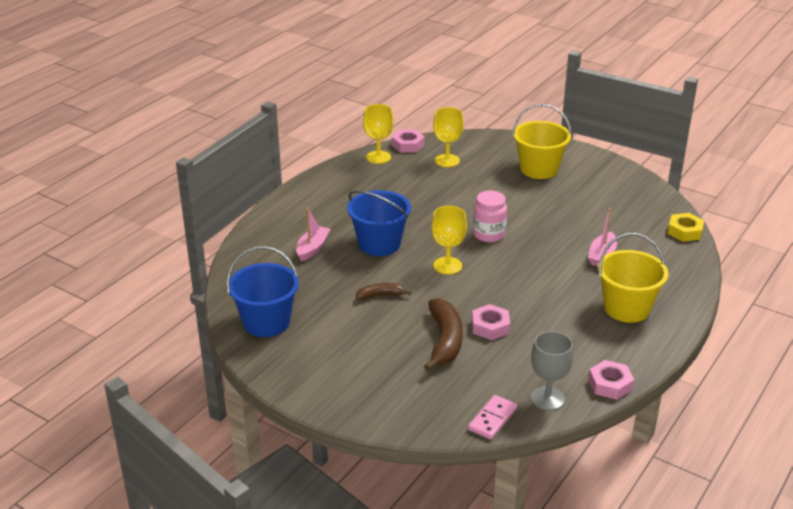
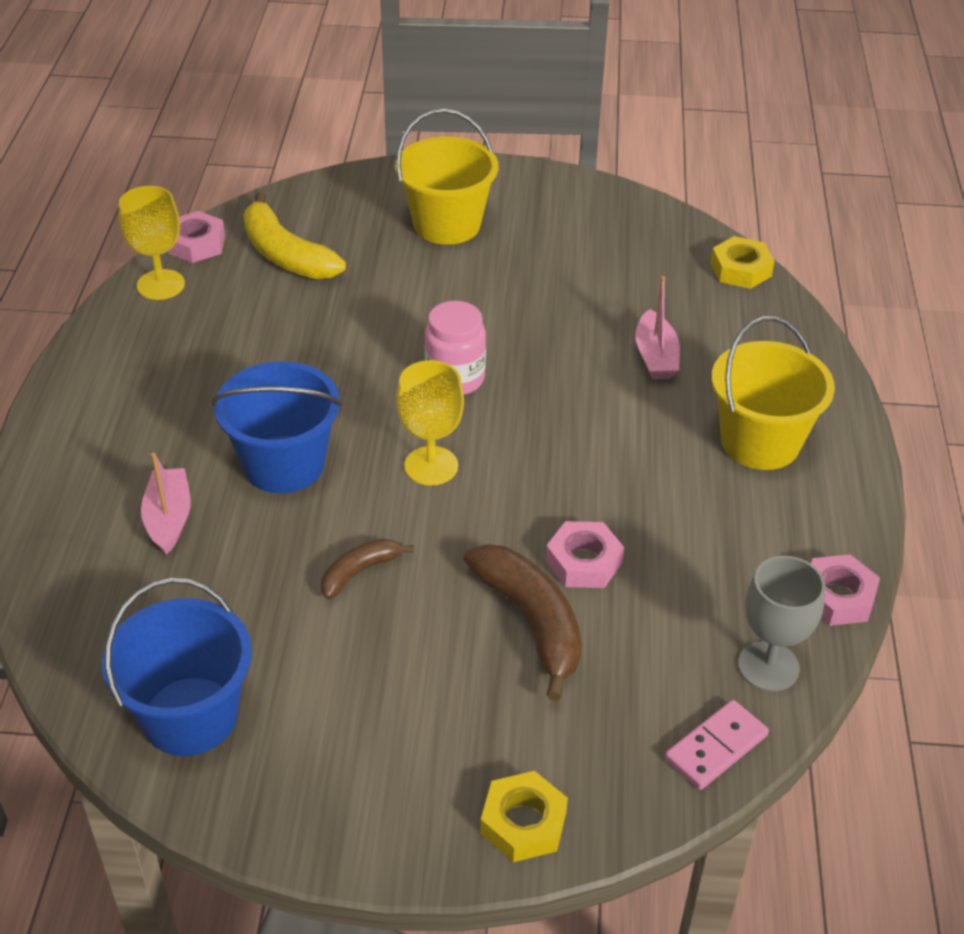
camera: 30 degrees left, 10 degrees up
yellow goblet [433,107,464,167] -> yellow banana [243,192,346,279]
pink domino [468,395,517,440] -> pink domino turned 45 degrees clockwise [665,700,769,790]
none -> yellow nut [480,771,568,862]

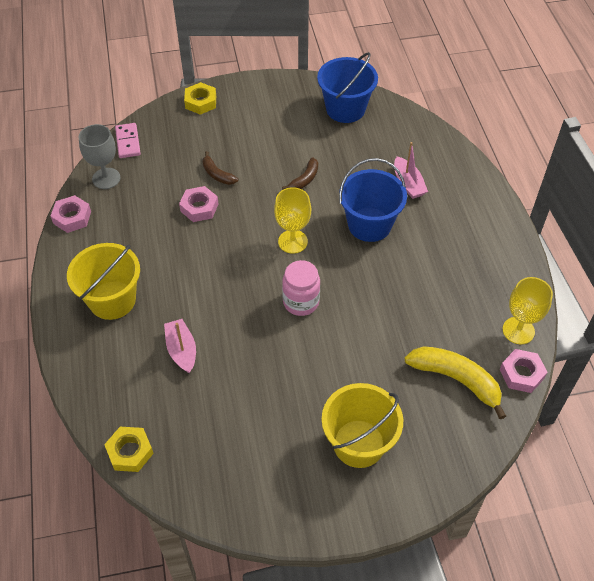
camera: 165 degrees right, 10 degrees up
brown banana [463,544,582,701] -> brown banana [202,151,238,185], size x0.55
pink domino [665,700,769,790] -> pink domino turned 45 degrees counterclockwise [115,123,141,158]

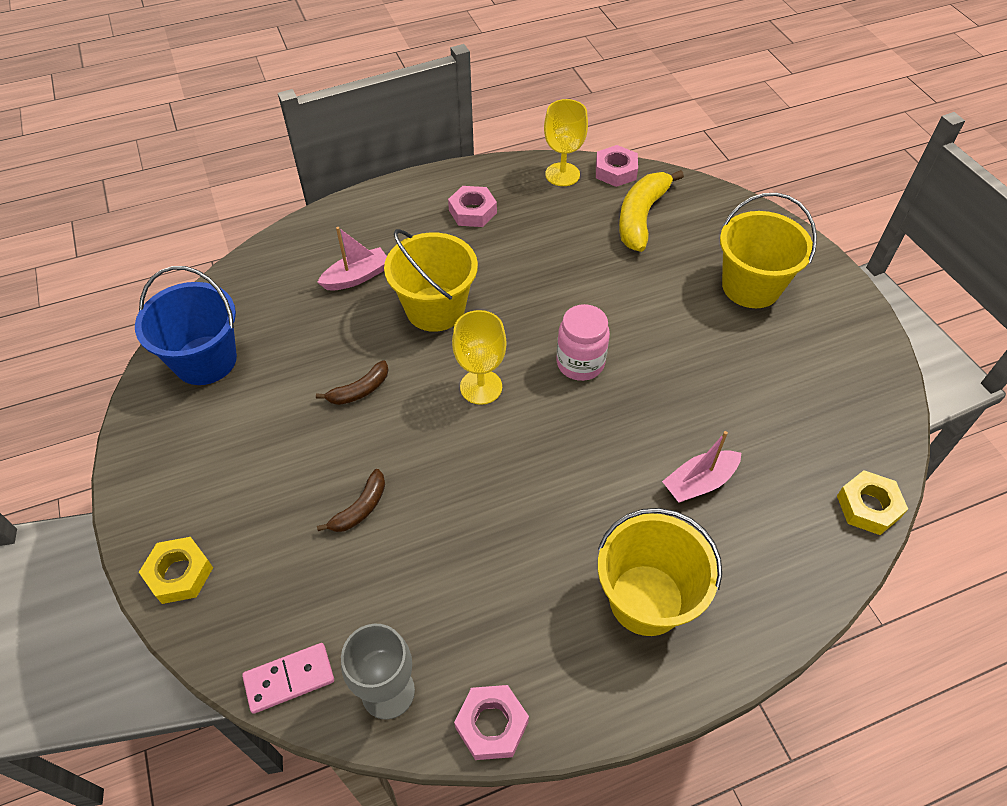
camera: 100 degrees left, 0 degrees up
pink nut [179,186,218,222] -> pink nut moved to [448,186,497,227]
brown banana [282,157,318,190] -> brown banana turned 120 degrees clockwise [316,360,388,405]
blue bucket [339,158,407,242] -> yellow bucket [384,229,478,332]

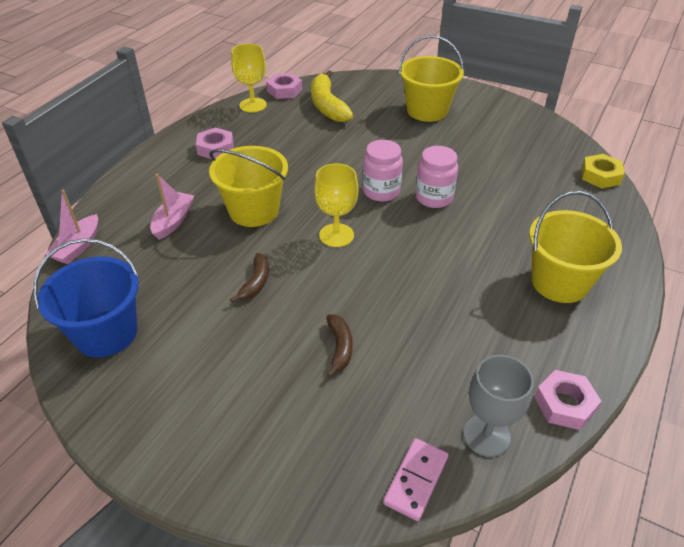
camera: 40 degrees left, 10 degrees down
yellow nut [139,537,213,604] -> none
pink boat [662,431,741,503] -> pink boat moved to [45,189,98,264]
none -> pink jar [415,146,458,208]

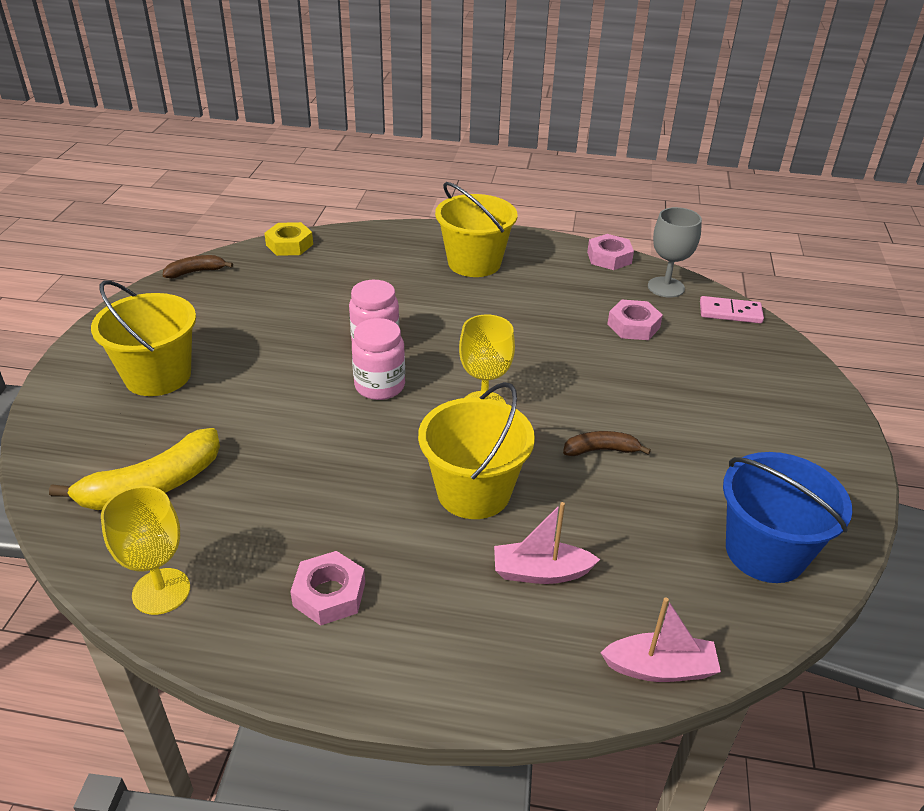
camera: 110 degrees left, 5 degrees down
pink nut [266,73,302,99] -> pink nut moved to [607,300,663,340]
brown banana [326,314,353,377] -> brown banana moved to [163,255,233,278]

